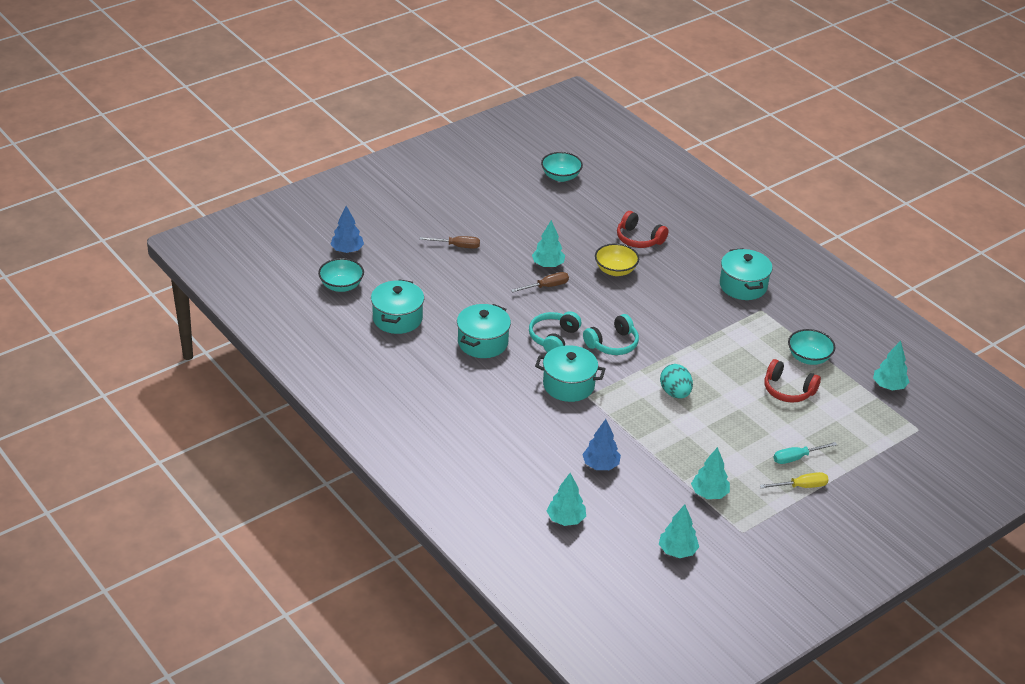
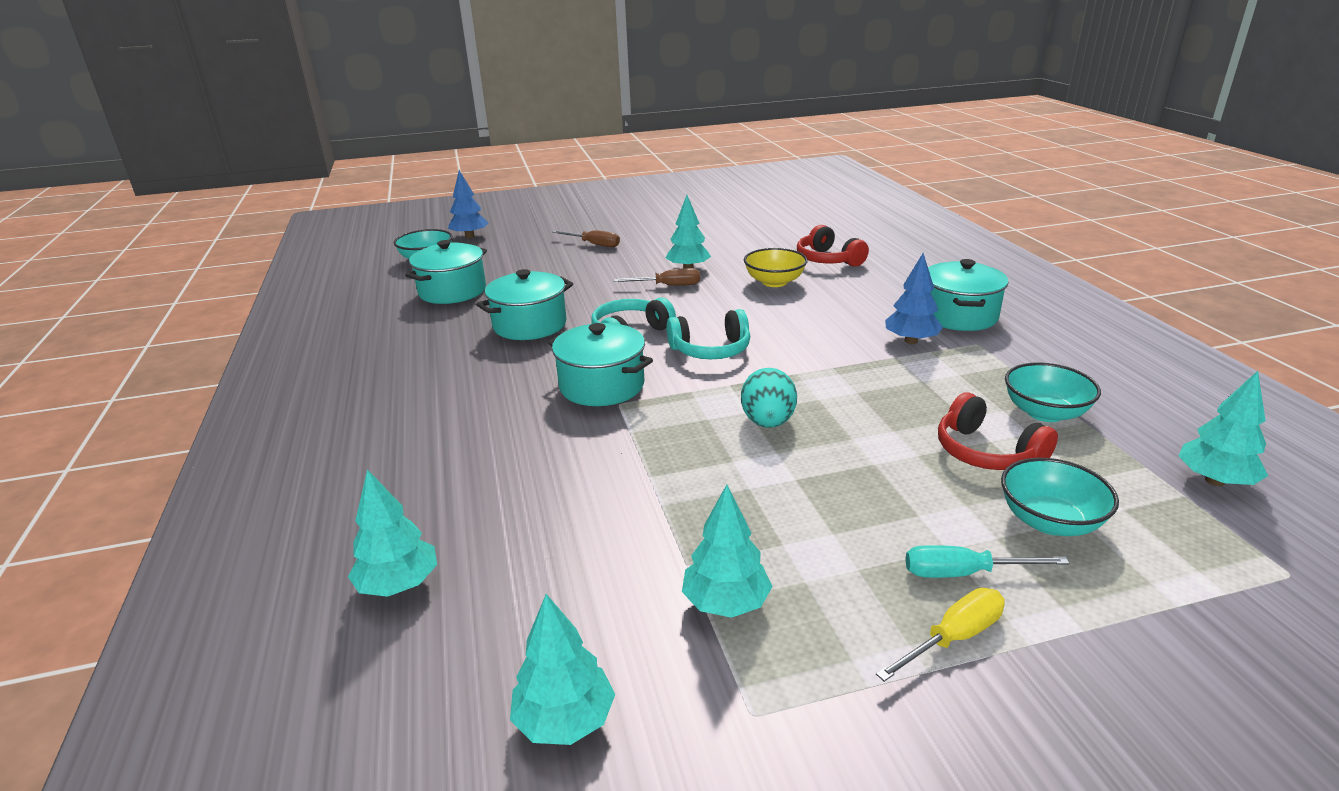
camera: 25 degrees right, 10 degrees down
turquoise bowl [541,152,583,182] -> turquoise bowl moved to [1001,458,1119,536]
blue tree [582,419,621,470] -> blue tree moved to [885,253,943,344]
yellow screwdriver [760,472,829,488] -> yellow screwdriver turned 45 degrees counterclockwise [876,588,1005,682]

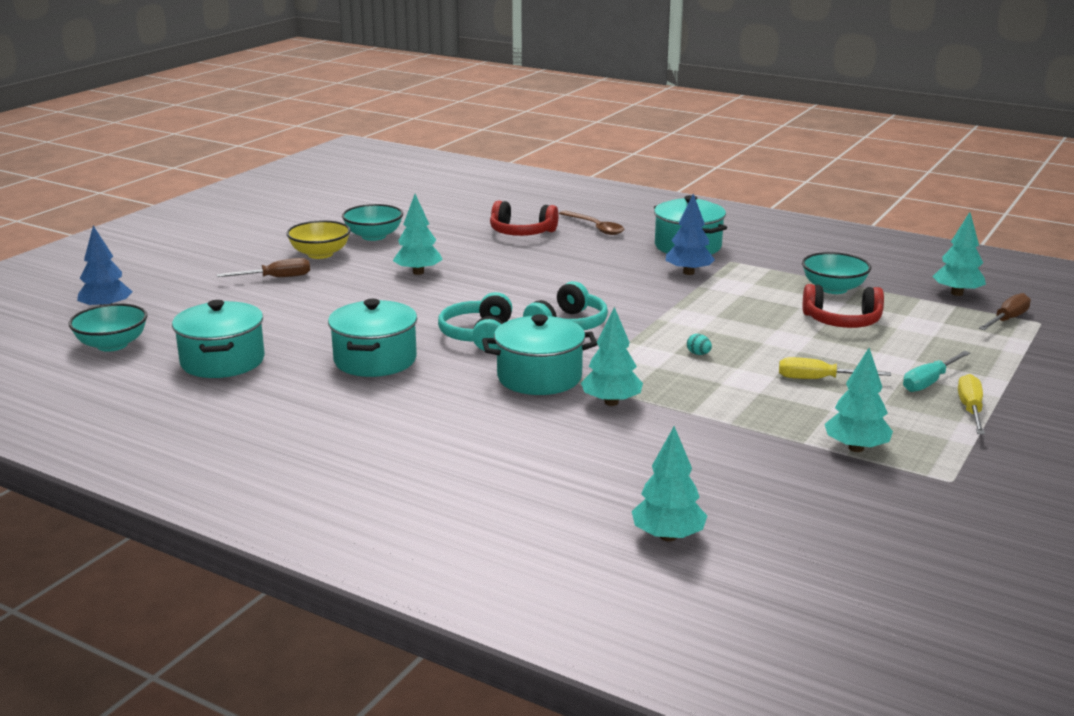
camera: 45 degrees left, 5 degrees down
turquoise tree [510,594,615,745] -> turquoise tree moved to [581,307,643,406]
brown screwdriver [614,268,700,286] -> brown screwdriver moved to [979,293,1031,330]
turquoise egg [741,368,797,428] -> turquoise egg [687,334,712,355], size x0.43
yellow bowl [744,248,808,287] -> yellow bowl moved to [286,220,351,259]
turquoise bowl [1001,458,1119,536] -> turquoise bowl moved to [342,204,403,241]
none -> brown spoon [559,210,624,235]
none -> yellow screwdriver [779,357,891,379]

